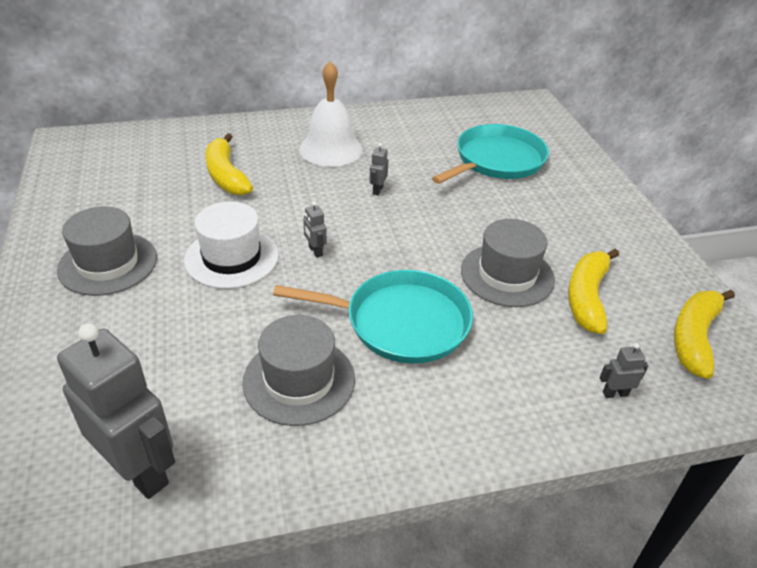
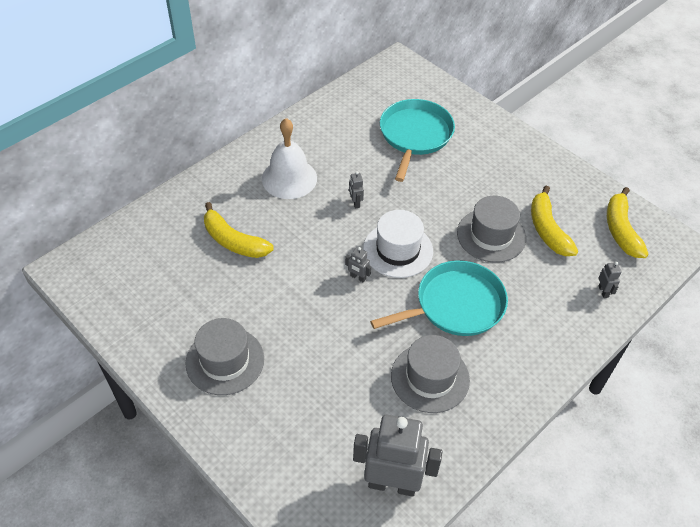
camera: 30 degrees left, 10 degrees up
white hat [184,201,279,289] -> white hat moved to [363,210,433,278]
grey robot [600,343,648,398] -> grey robot turned 120 degrees clockwise [598,262,622,298]

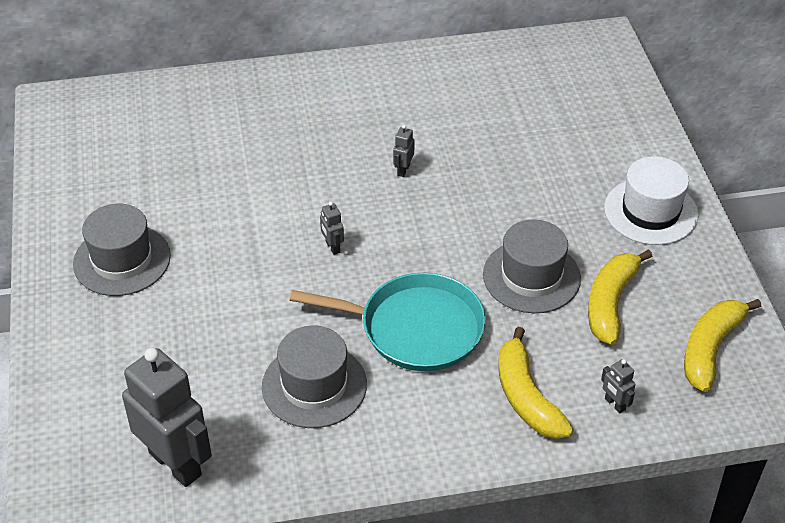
camera: 35 degrees right, 5 degrees down
yellow banana [204,202,274,258] -> yellow banana moved to [498,327,574,439]
white bell [262,118,317,199] -> none
white hat [363,210,433,278] -> white hat moved to [604,156,698,245]
turquoise pan [380,99,455,182] -> none
grey robot [598,262,622,298] -> grey robot turned 120 degrees clockwise [601,359,636,413]

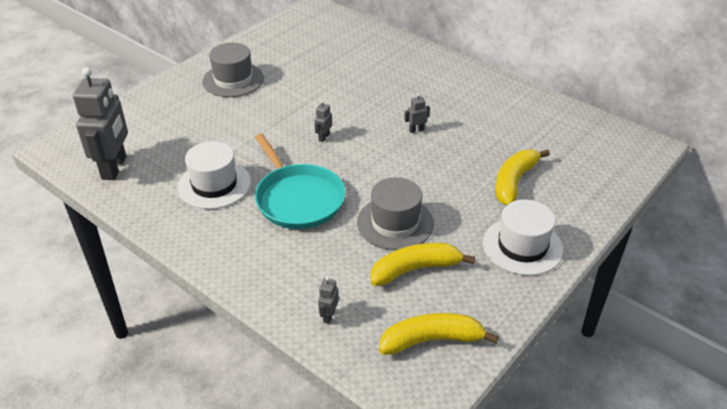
camera: 50 degrees right, 5 degrees down
grey hat [262,326,367,428] -> white hat [177,141,251,209]
yellow banana [498,327,574,439] -> yellow banana moved to [495,150,550,205]

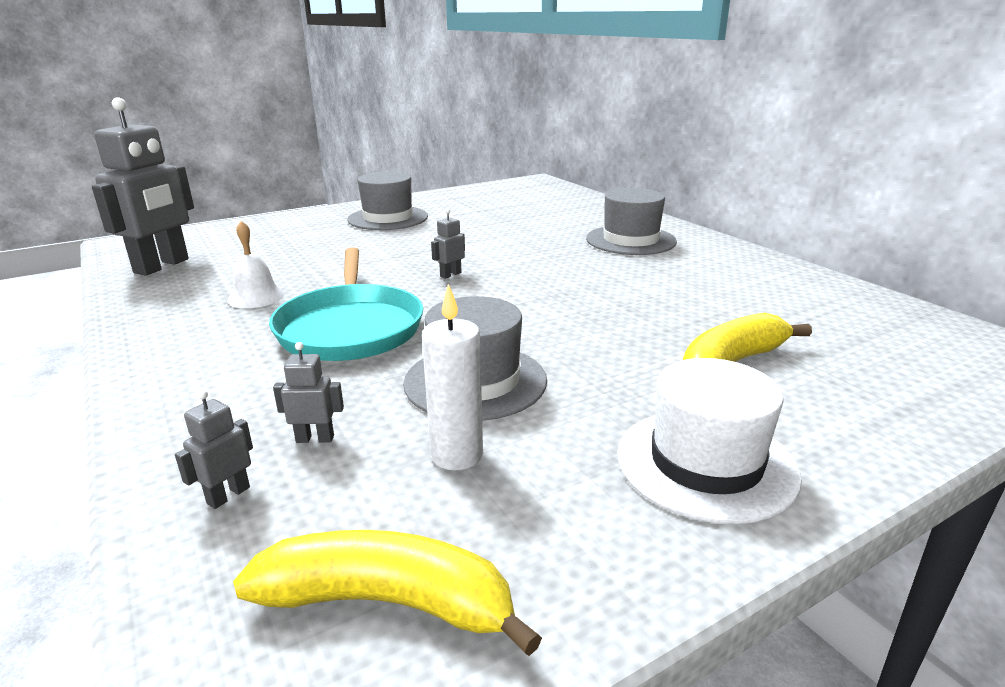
camera: 20 degrees right, 15 degrees down
white hat [177,141,251,209] -> white bell [227,221,285,308]
yellow banana [371,243,475,286] -> white candle [422,284,483,470]
grey robot [404,93,430,133] -> grey robot moved to [273,342,344,443]
none -> grey hat [586,188,677,255]

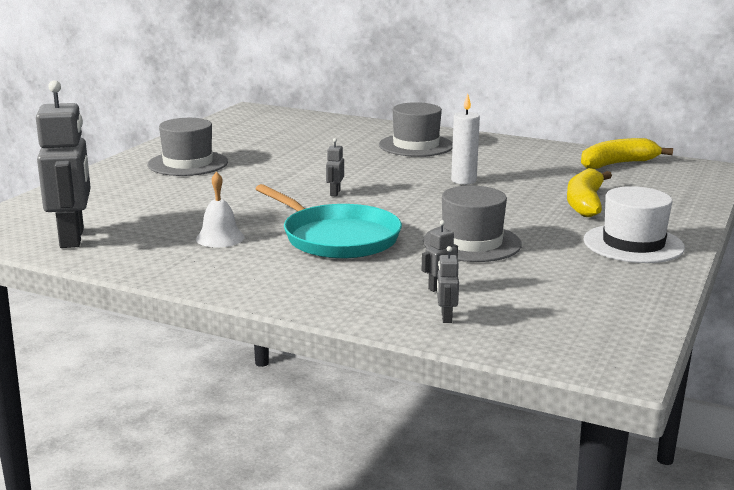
camera: 35 degrees left, 5 degrees down
yellow banana [233,530,542,656] -> yellow banana moved to [581,138,673,169]
white candle [422,284,483,470] -> white candle moved to [451,94,480,184]

